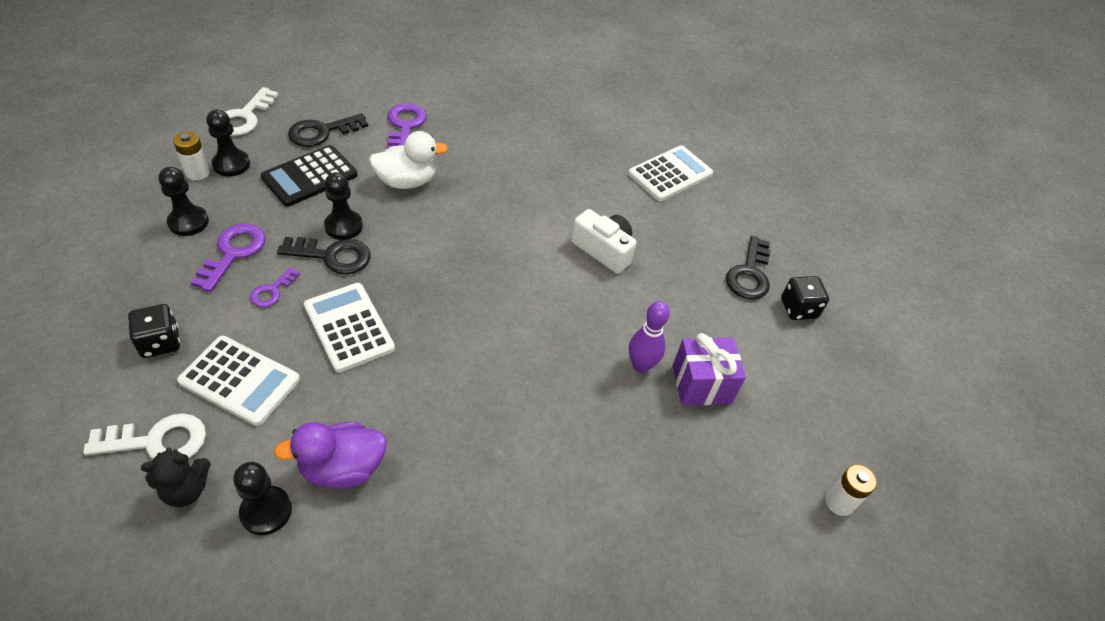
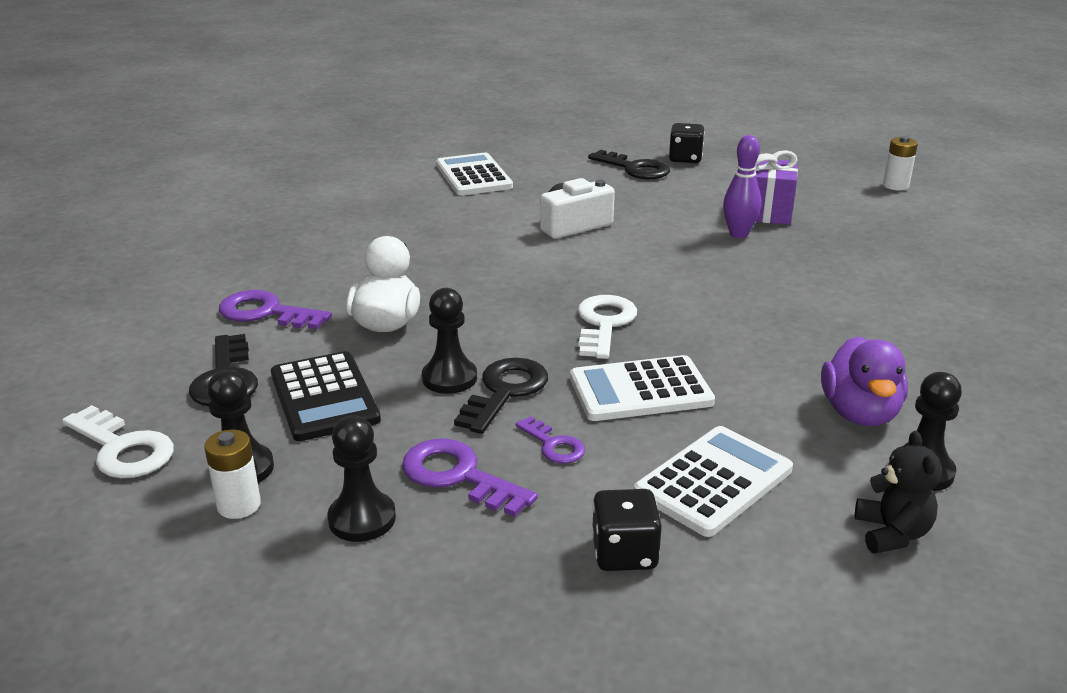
camera: 65 degrees left, 20 degrees down
white key [83,413,206,459] -> white key moved to [578,295,637,359]

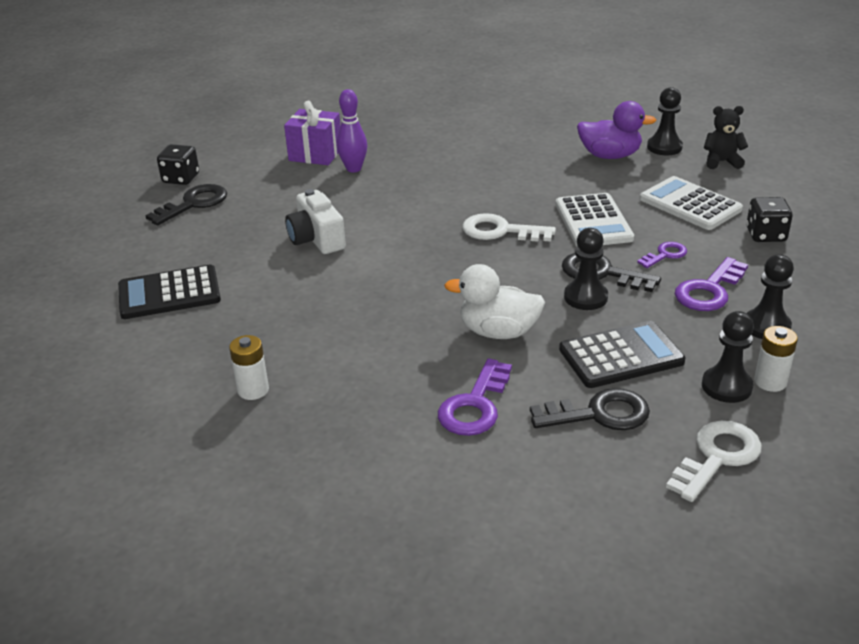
camera: 85 degrees left, 5 degrees up
white calculator [436,153,513,195] -> black calculator [118,265,221,319]
white battery [883,136,918,191] -> white battery moved to [229,335,269,400]

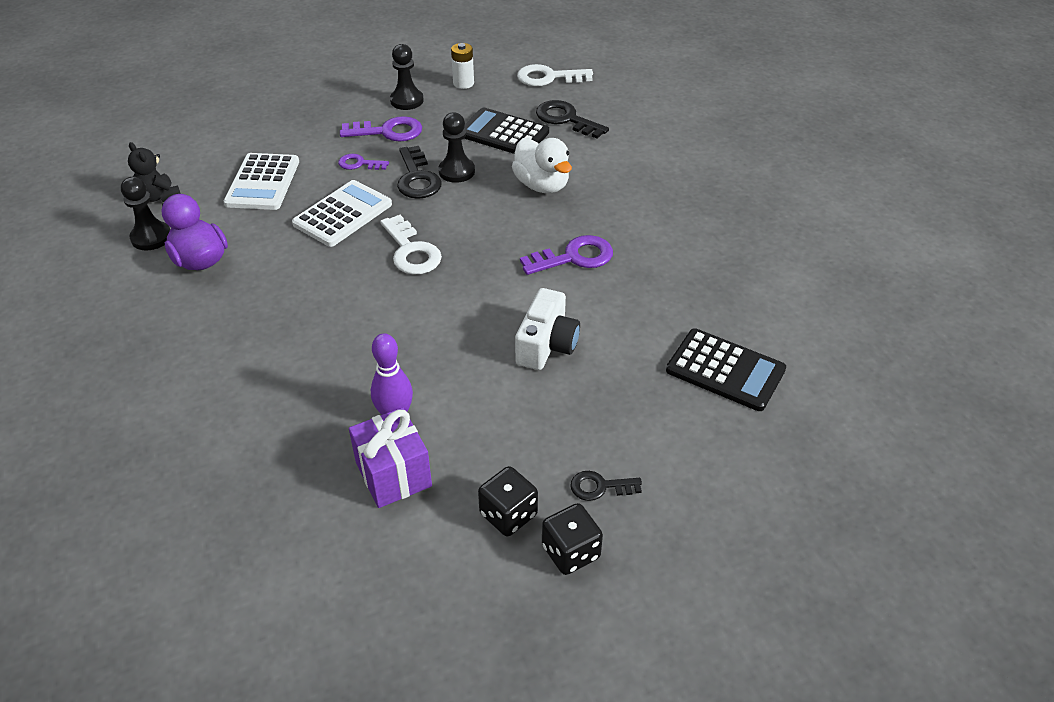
camera: 135 degrees left, 10 degrees up
black key [145,184,227,225] -> black key [571,471,642,501], size x0.60
white battery [229,335,269,400] -> none
purple key [438,359,512,436] -> purple key moved to [520,235,613,275]
black pawn [702,311,754,403] -> none
black dice [746,197,793,242] -> black dice moved to [478,466,538,536]

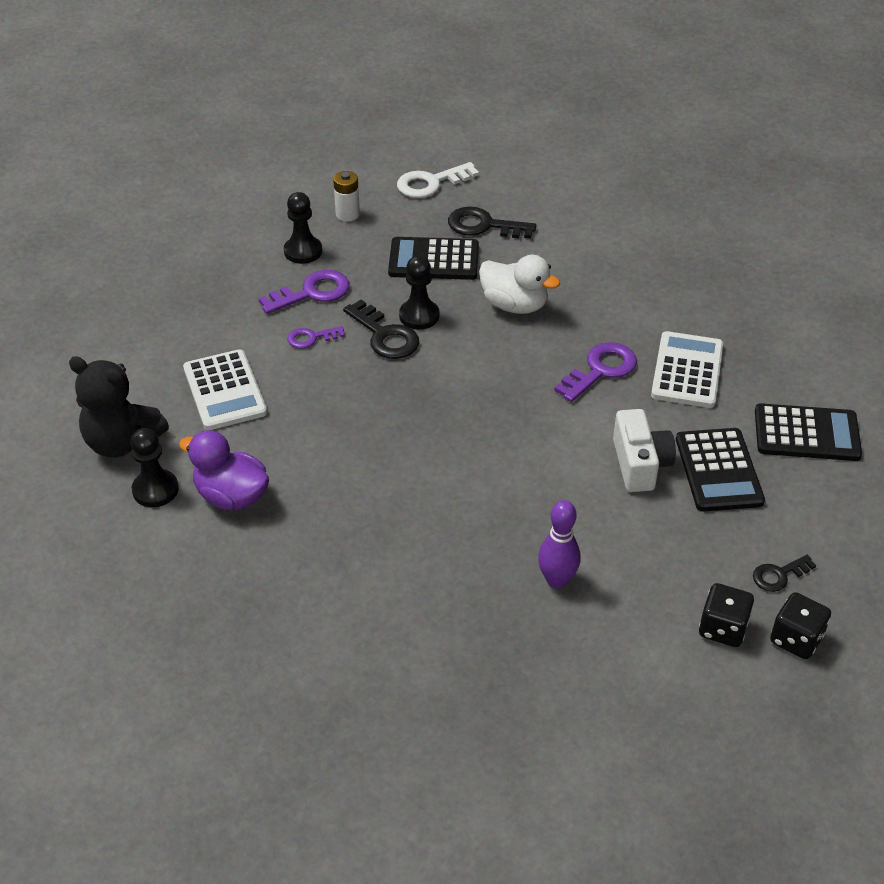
camera: 25 degrees left, 0 degrees up
black teddy bear [128,142,181,202] -> black teddy bear [69,356,169,458], size x1.64
white calculator [292,180,392,247] -> white calculator moved to [651,331,723,408]
purple gift [349,407,432,508] -> none
white key [380,215,442,274] -> none
none -> black calculator [676,428,765,512]

